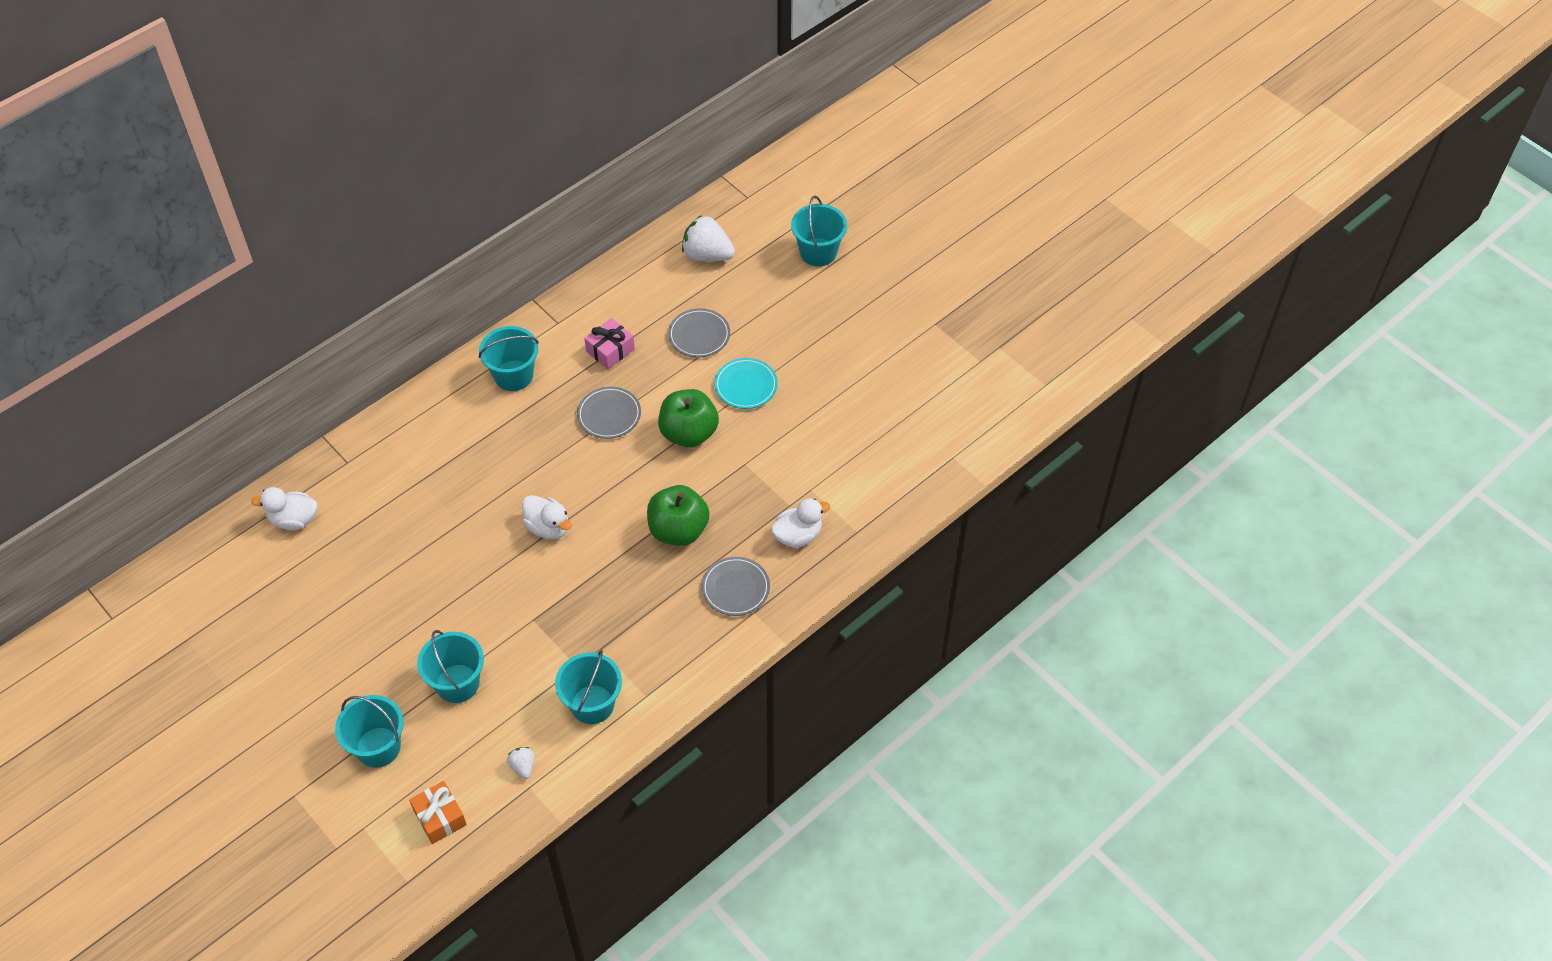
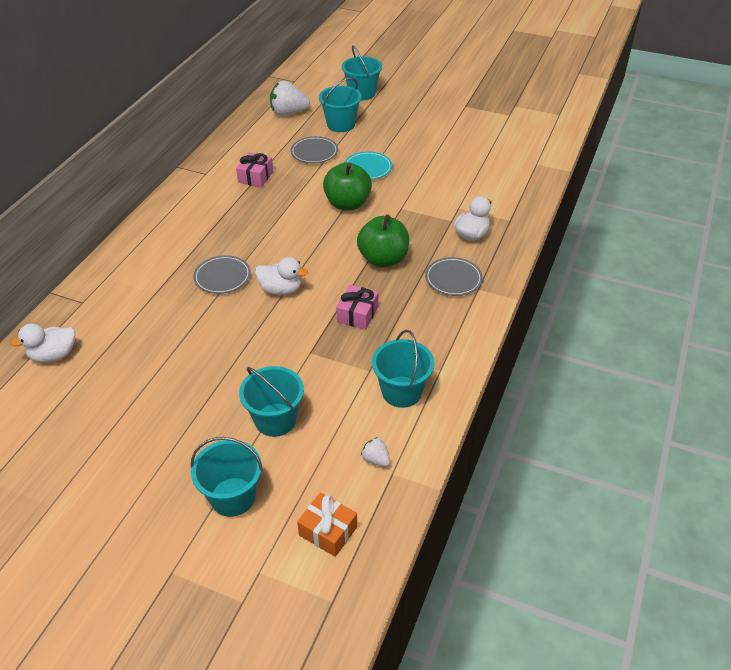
camera: 25 degrees left, 10 degrees down
turquoise bucket [479,326,539,391] -> turquoise bucket moved to [319,78,362,132]
grey plate [577,387,641,439] -> grey plate moved to [193,255,251,294]
none -> pink gift [336,285,378,330]

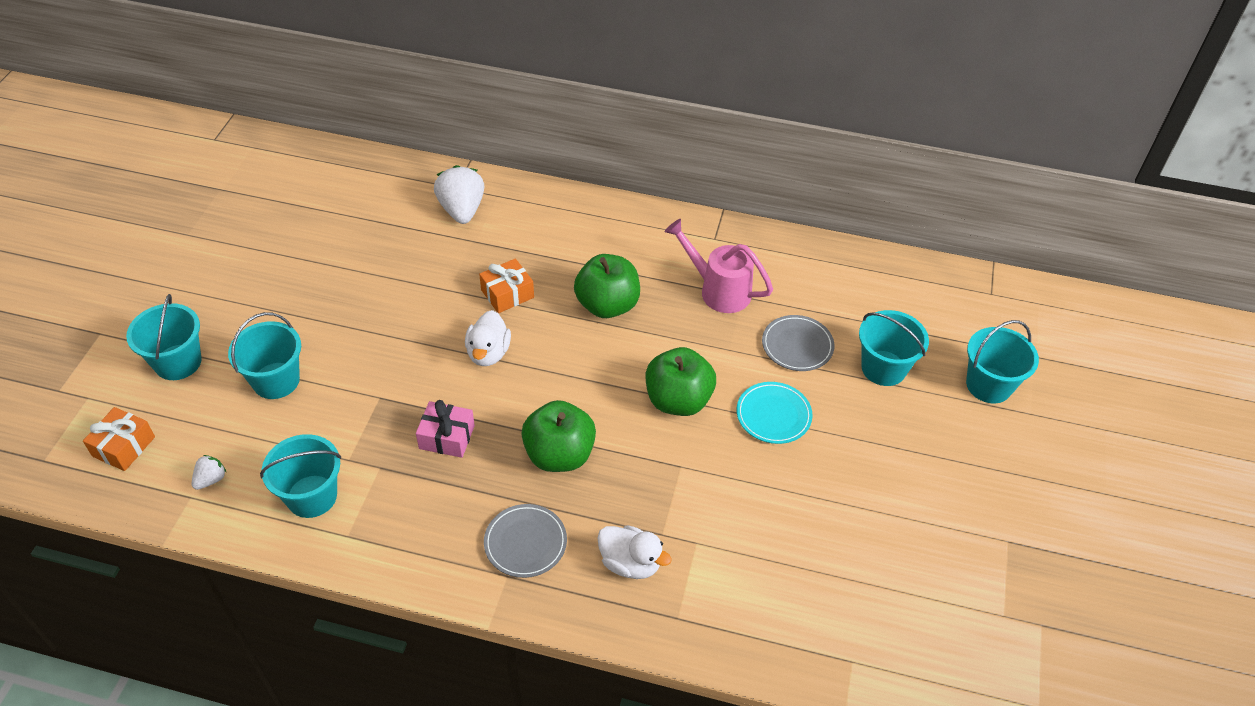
camera: 80 degrees right, 5 degrees up
white duck [10,324,75,363] -> none
grey plate [193,255,251,294] -> orange gift [479,259,534,313]
pink gift [236,153,273,188] -> pink watering can [665,219,773,313]
white strawberry [270,81,310,116] -> white strawberry moved to [434,165,485,224]
none -> green apple [574,254,640,318]

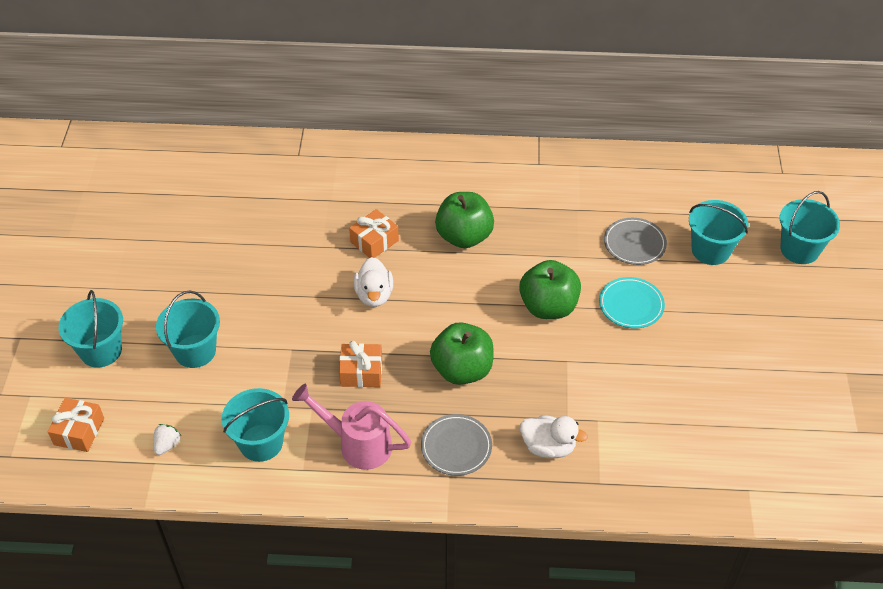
camera: 10 degrees left, 0 degrees up
pink gift [416,400,475,458] -> orange gift [339,341,382,387]
white strawberry [434,165,485,224] -> none
pink watering can [665,219,773,313] -> pink watering can moved to [292,384,412,470]

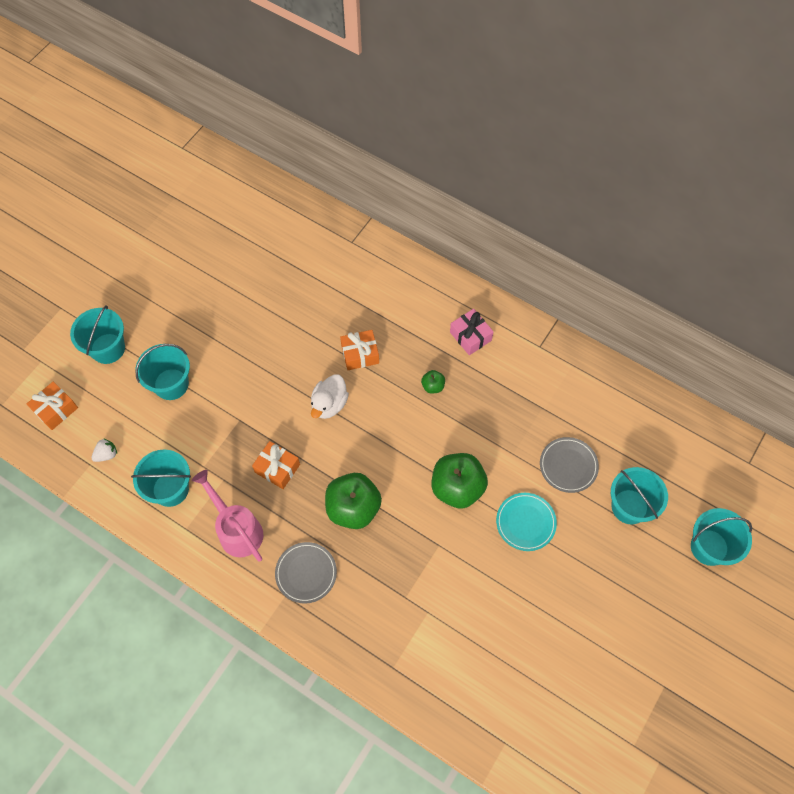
camera: 30 degrees right, 15 degrees up
green apple [435,192,494,248] -> green apple [421,370,445,394], size x0.45
white duck [520,416,588,458] -> none
none -> pink gift [450,309,494,355]

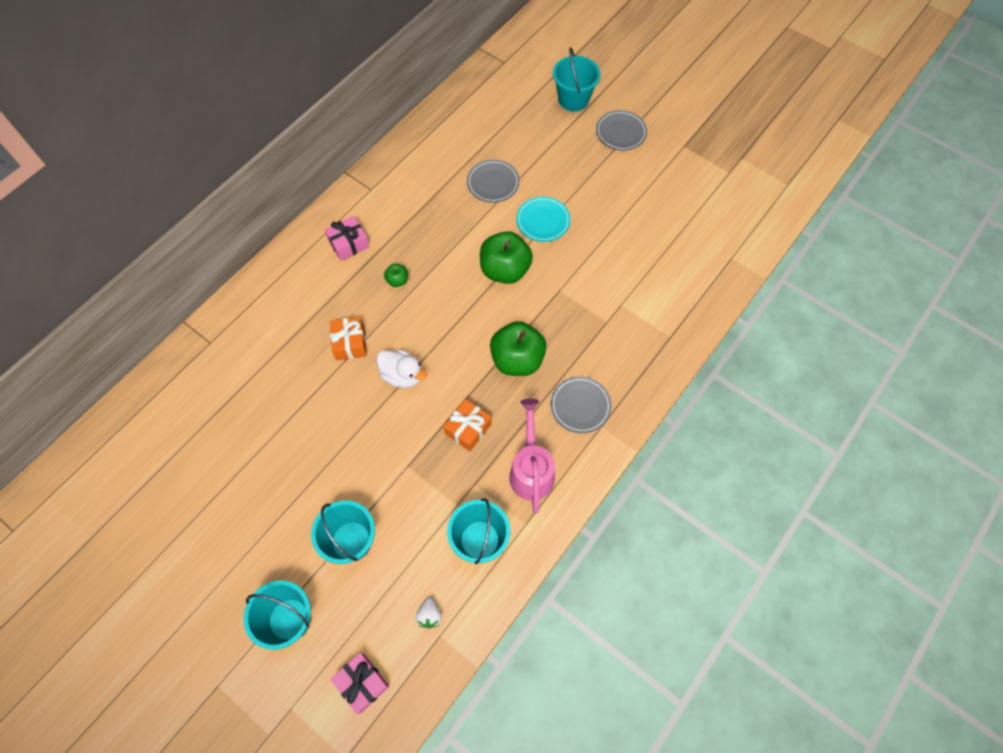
camera: 85 degrees left, 0 degrees up
orange gift [27,382,78,430] -> pink gift [331,653,389,714]
white strawberry [92,438,117,462] -> white strawberry turned 150 degrees counterclockwise [416,597,442,628]
pink watering can [192,470,263,562] -> pink watering can turned 120 degrees clockwise [509,399,555,513]
turquoise bucket [611,467,668,524] -> none
none -> grey plate [596,110,647,151]

